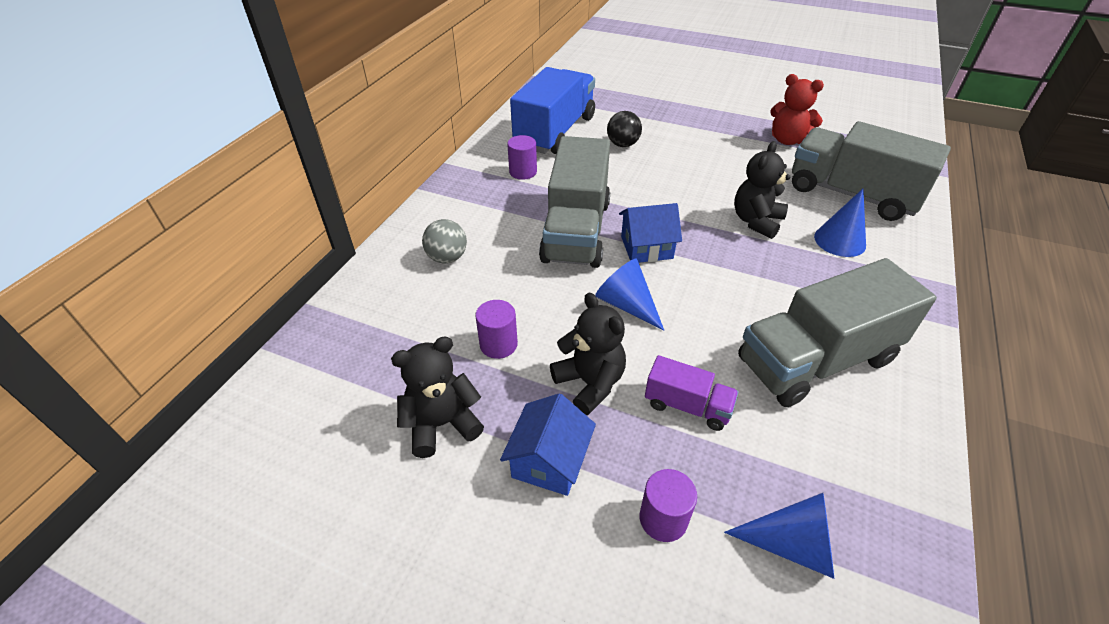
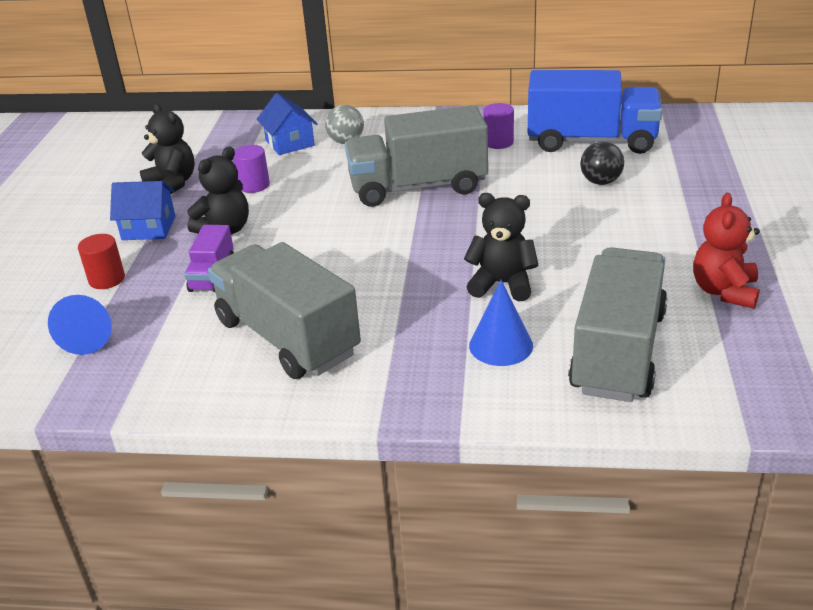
camera: 75 degrees right, 10 degrees down
blue cone [595,259,664,330] -> none
blue house [619,203,682,263] -> blue house moved to [257,93,318,155]
purple cylinder [640,469,697,542] -> red cylinder [78,234,125,289]

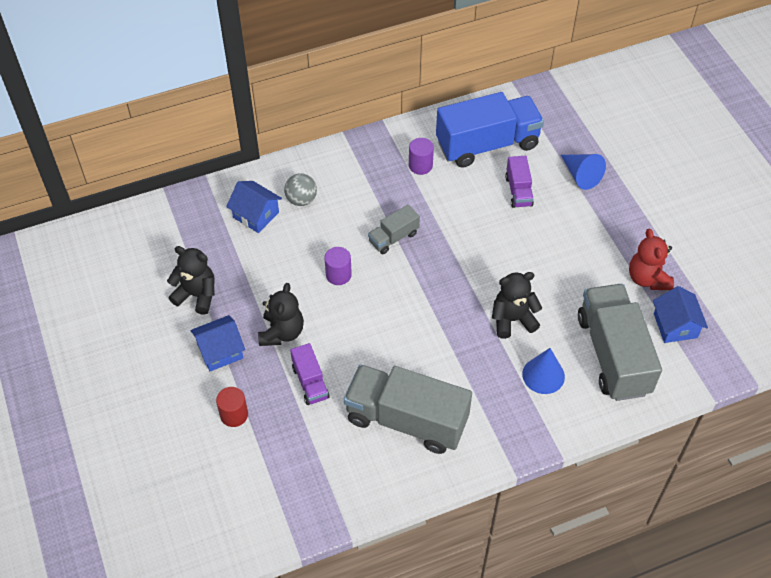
camera: 30 degrees left, 20 degrees up
blue cone [48,295,112,355] -> blue cone moved to [561,154,606,190]
purple cylinder [233,145,270,193] -> purple cylinder moved to [324,247,352,285]
grey truck [345,105,488,207] -> grey truck [368,204,420,254], size x0.48
black ball [580,141,624,185] -> purple truck [505,156,534,208]
none -> blue house [653,286,708,343]

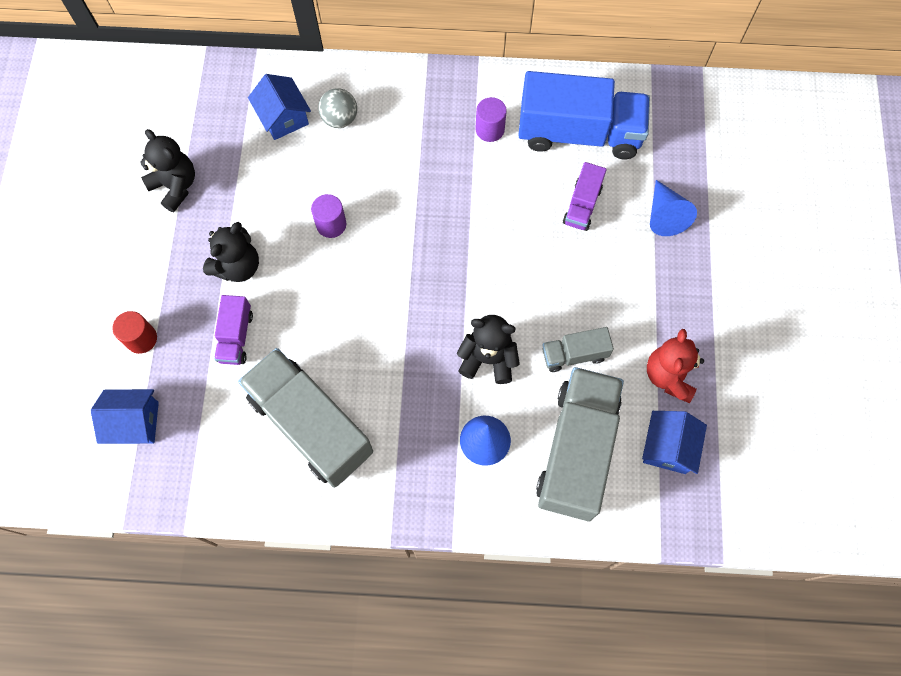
camera: 25 degrees right, 15 degrees up
blue house [190,315,245,371] -> blue house moved to [91,389,159,444]
grey truck [368,204,420,254] -> grey truck moved to [542,327,614,372]

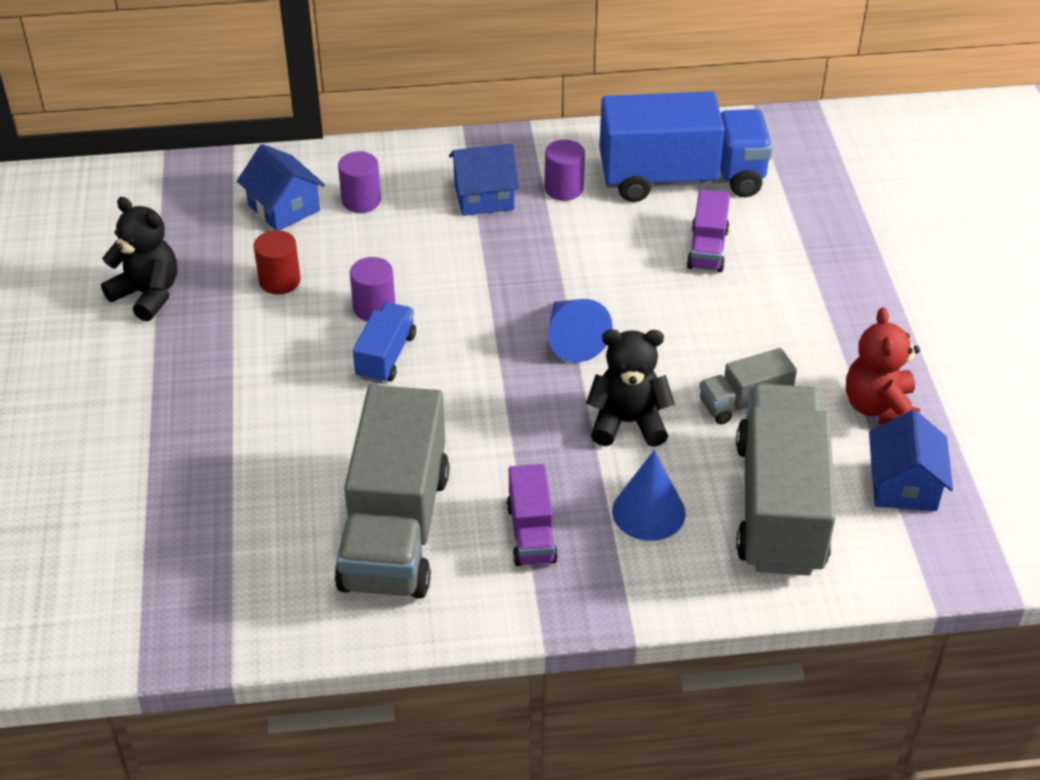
camera: 10 degrees left, 25 degrees down
blue house [91,389,159,444] -> blue house moved to [449,143,519,216]
red cylinder [112,311,157,354] -> red cylinder moved to [254,230,301,295]
black teddy bear [203,222,259,282] -> none
purple truck [214,295,253,365] -> purple truck moved to [507,464,558,566]
grey truck [238,348,373,488] -> grey truck turned 120 degrees counterclockwise [335,385,449,599]
grey ball [318,88,357,128] -> purple cylinder [338,151,381,213]
blue cone [650,180,697,236] -> blue cone moved to [548,299,613,362]
none -> blue truck [353,302,416,384]

